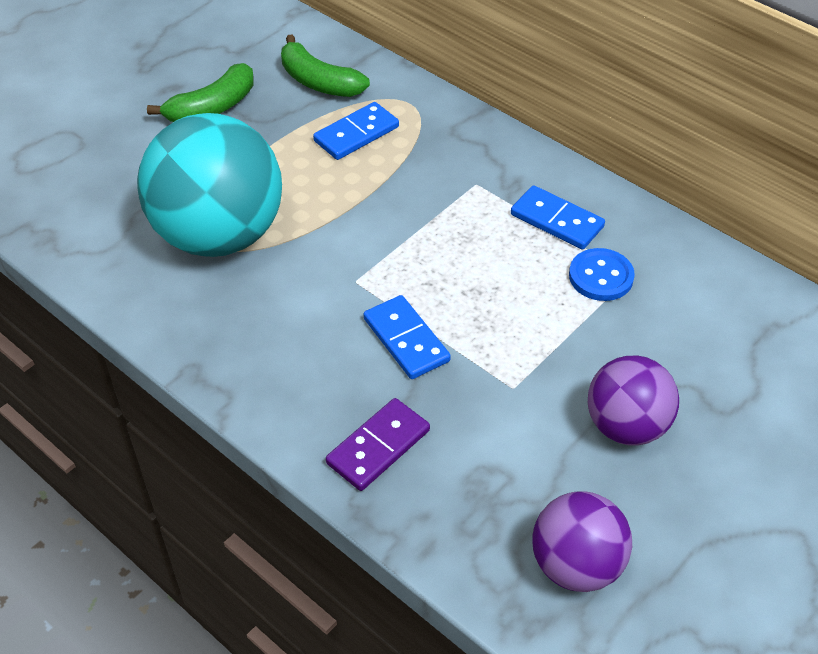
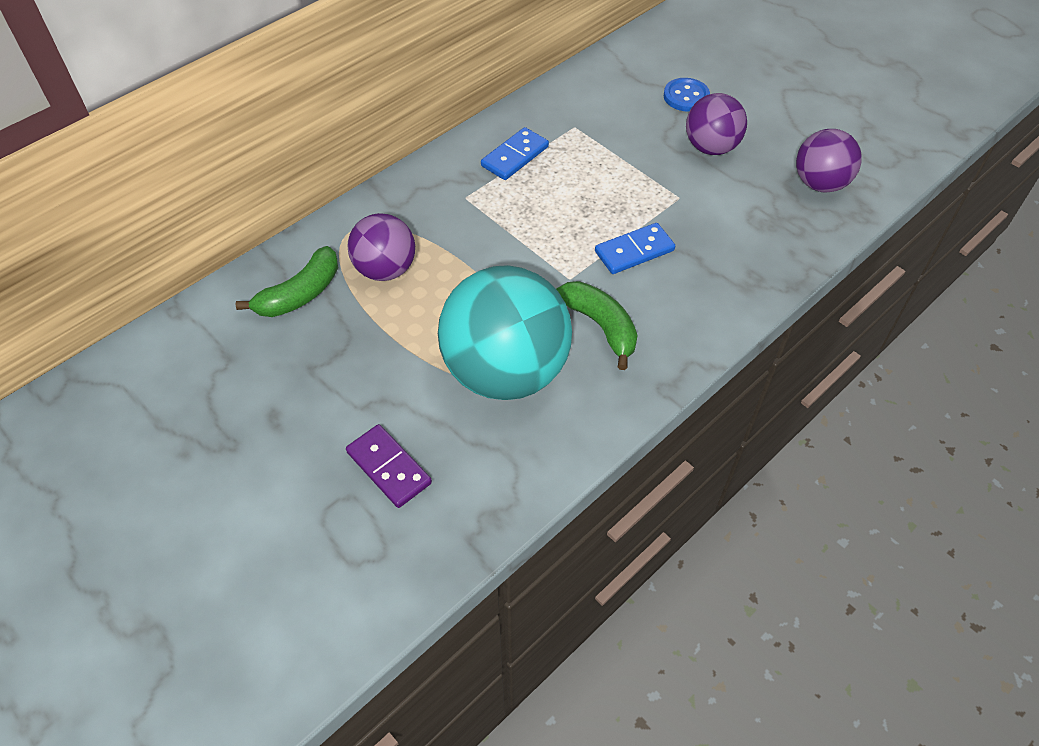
camera: 85 degrees left, 5 degrees up
green banana [147,63,254,122] -> green banana moved to [556,281,638,370]
blue domino [313,102,399,160] -> purple ball [348,213,415,281]
purple domino [326,398,430,491] -> purple domino moved to [346,424,432,508]
blue button [569,248,635,301] -> blue button moved to [664,78,710,112]

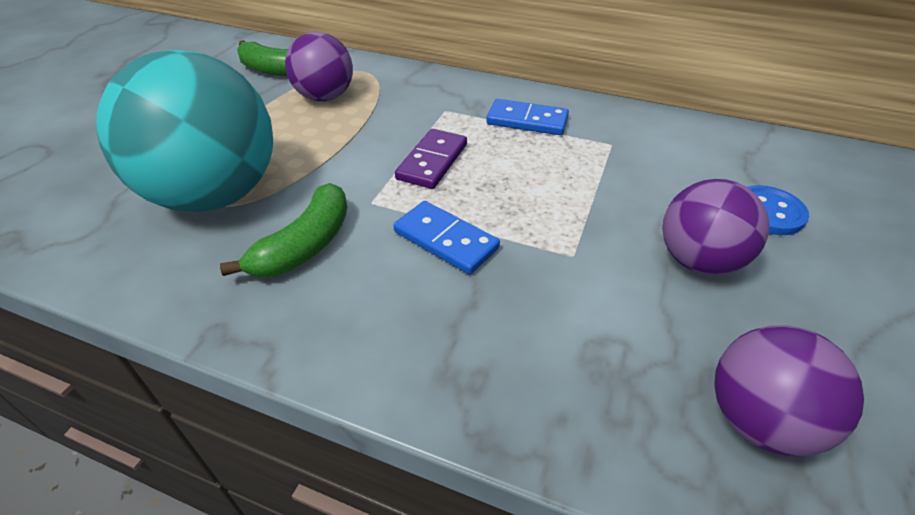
camera: 65 degrees right, 10 degrees down
purple domino [346,424,432,508] -> purple domino moved to [395,129,467,189]

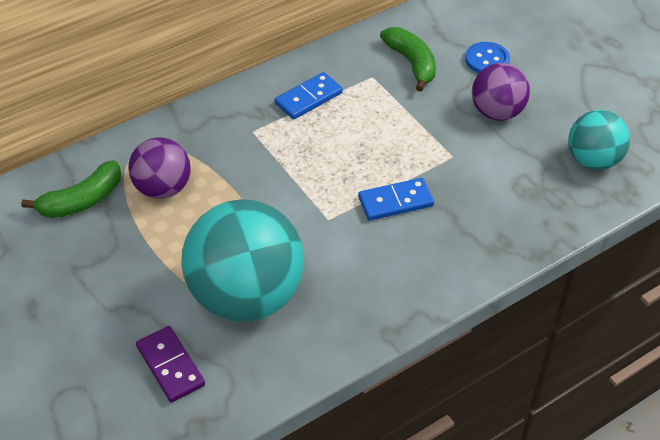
camera: 55 degrees left, 5 degrees up
green banana [220,183,347,278] -> green banana moved to [380,27,436,92]
purple domino [395,129,467,189] -> purple domino moved to [136,326,205,403]
purple ball [714,325,864,457] -> turquoise ball [568,110,630,170]

